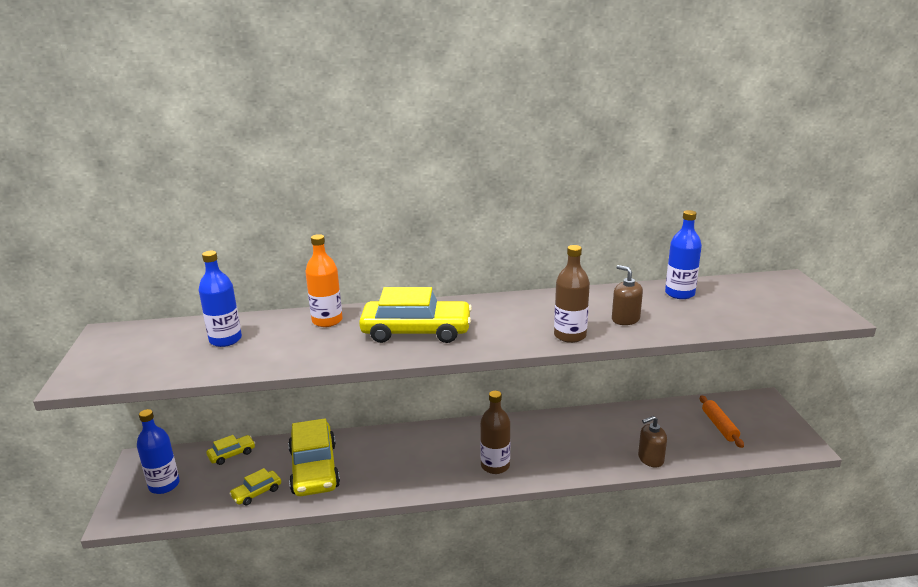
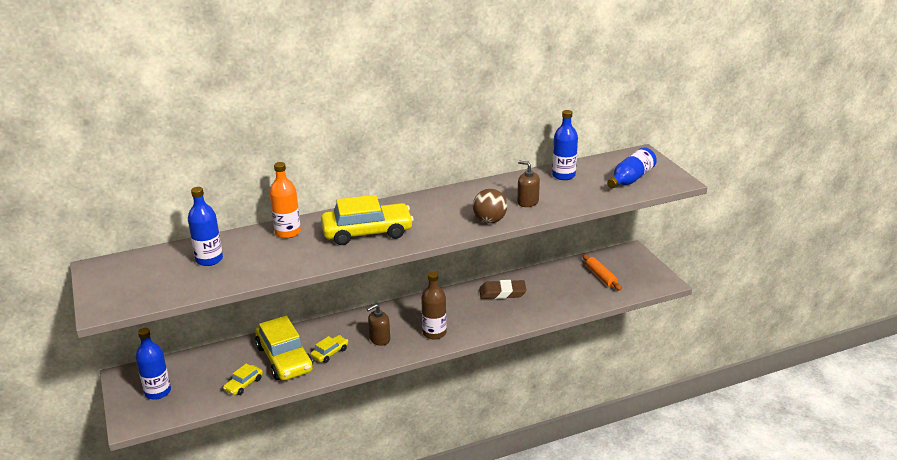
camera: 15 degrees left, 5 degrees up
yellow car [206,435,255,465] -> yellow car moved to [310,335,348,363]
brown bottle [554,245,590,343] -> brown ball [473,189,507,223]
brown soap dispenser [638,416,667,468] -> brown soap dispenser moved to [367,304,390,346]
none -> brown eraser [479,280,527,299]
none -> blue bottle [607,147,657,189]

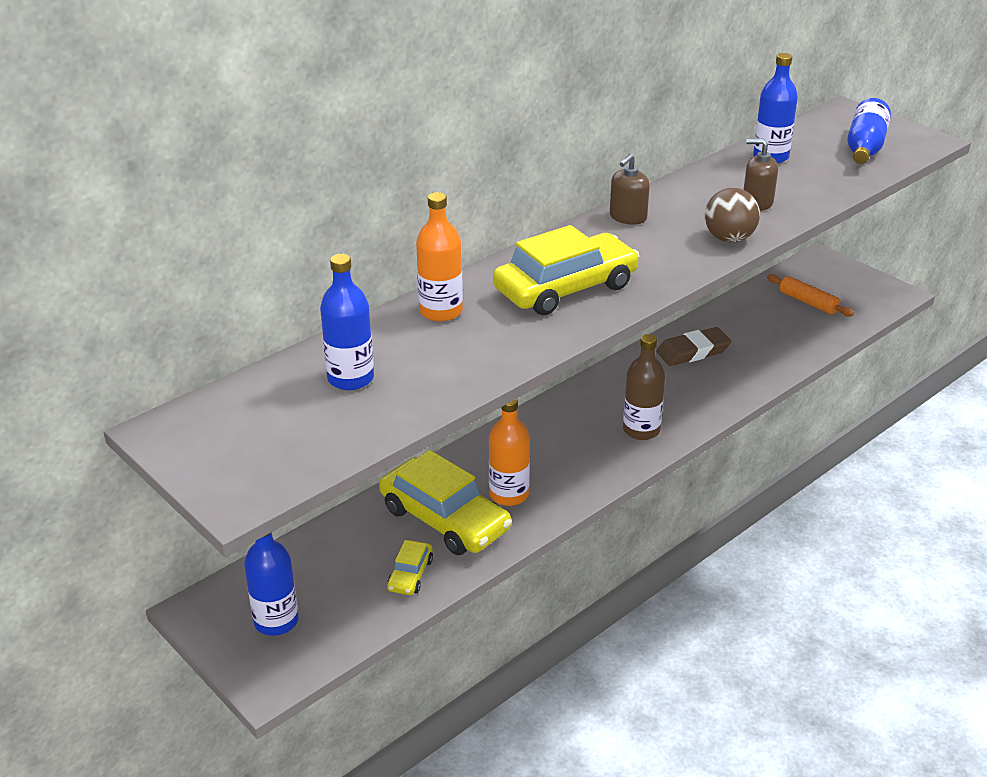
camera: 20 degrees left, 5 degrees up
yellow car [310,335,348,363] -> orange bottle [489,399,530,506]
brown soap dispenser [367,304,390,346] -> brown soap dispenser moved to [610,154,650,225]

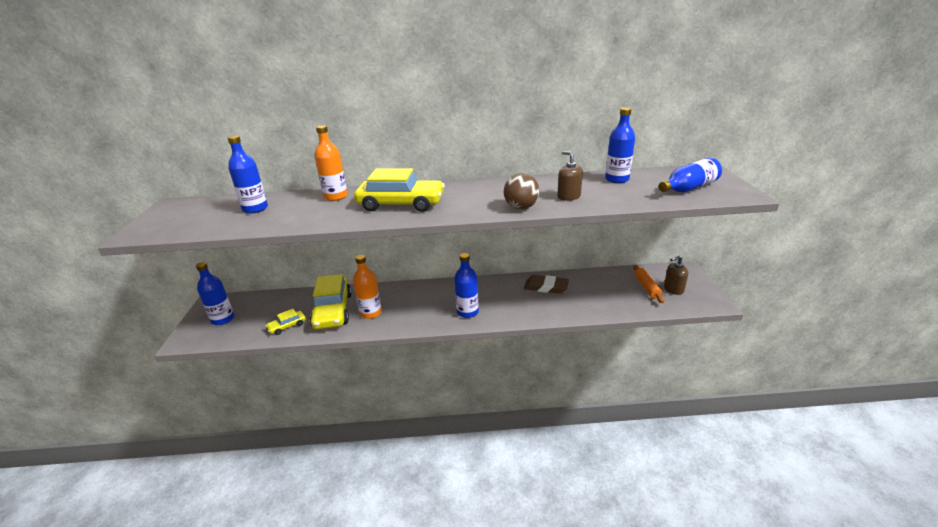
camera: 40 degrees right, 5 degrees down
brown soap dispenser [610,154,650,225] -> brown soap dispenser moved to [664,256,688,295]
brown bottle [623,334,665,440] -> blue bottle [454,253,479,318]

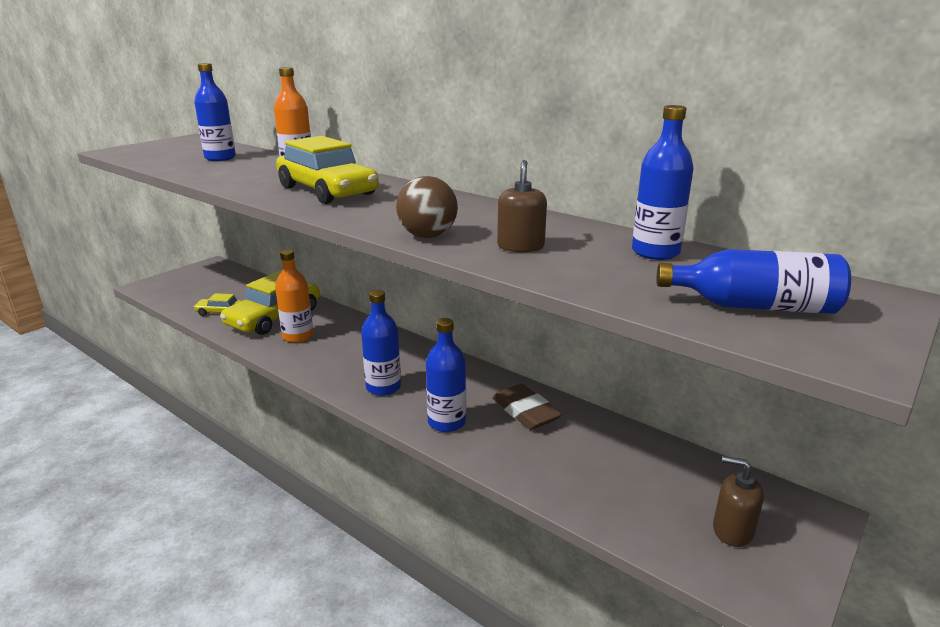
camera: 40 degrees right, 5 degrees down
blue bottle [196,262,234,325] -> blue bottle moved to [426,318,466,432]
orange rolling pin [633,265,664,303] -> none

